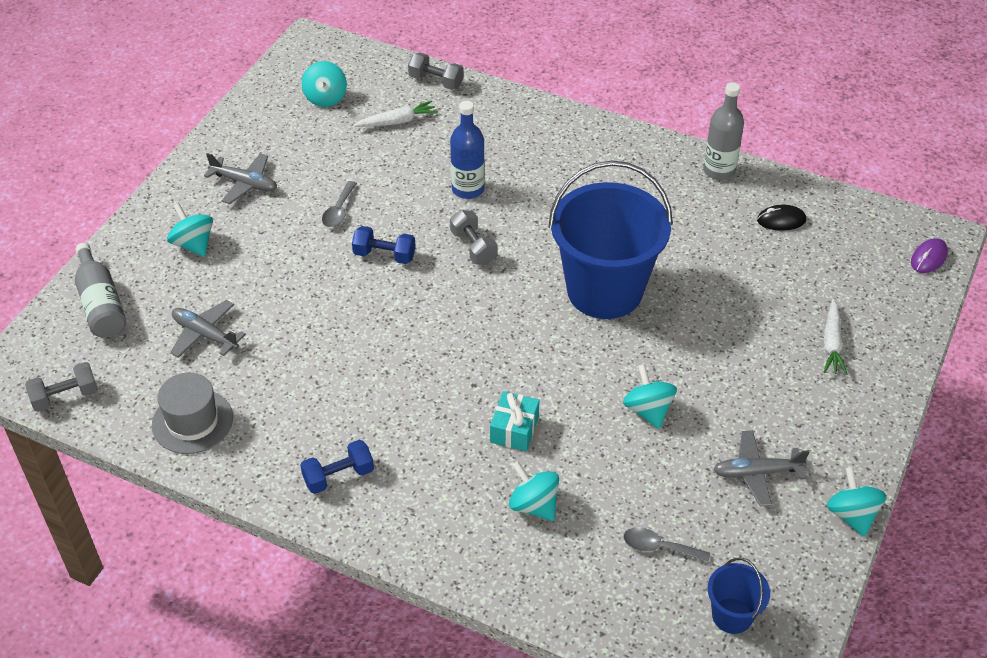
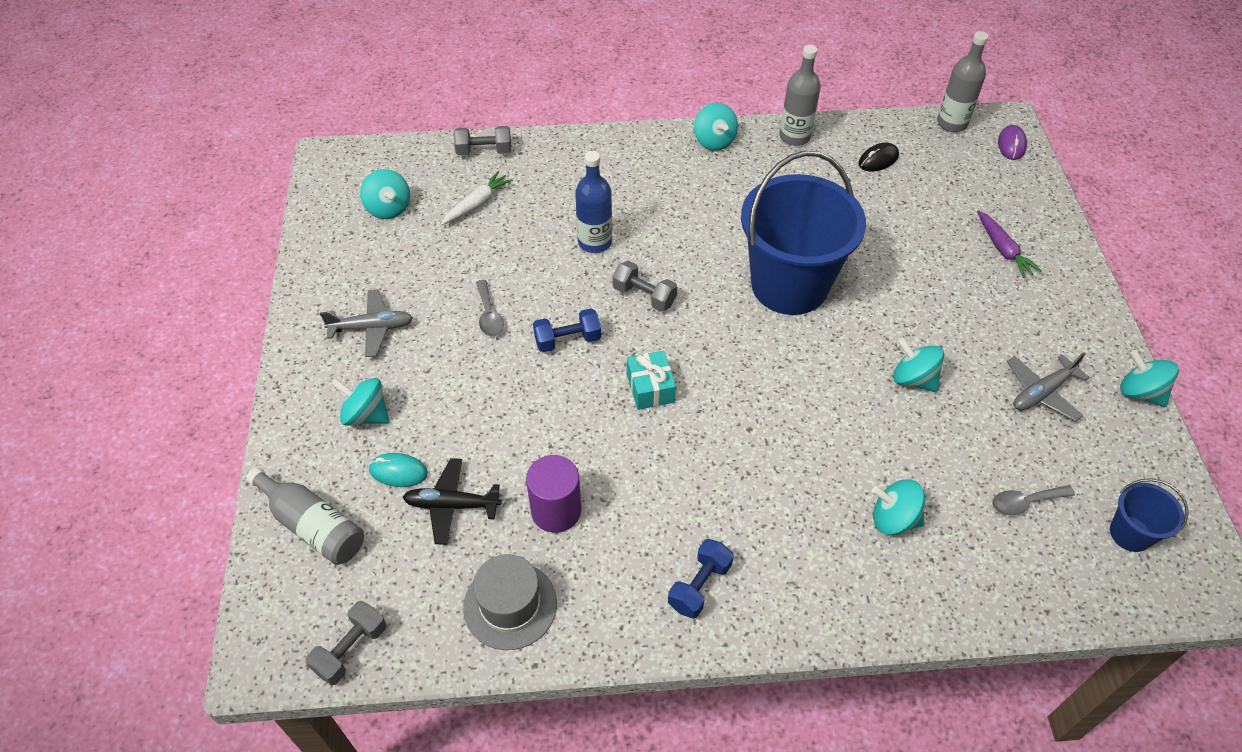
camera: 30 degrees left, 5 degrees up
grey plane [170,300,246,358] -> black plane [403,458,501,545]
turquoise gift [490,391,540,451] -> turquoise gift moved to [627,350,676,410]
white carrot [824,299,848,375] -> purple carrot [977,210,1042,278]
none -> turquoise mouse [369,453,428,487]
none -> purple cylinder [526,455,581,533]
none -> turquoise spinning top [694,103,738,151]
none -> grey bottle [937,31,989,132]

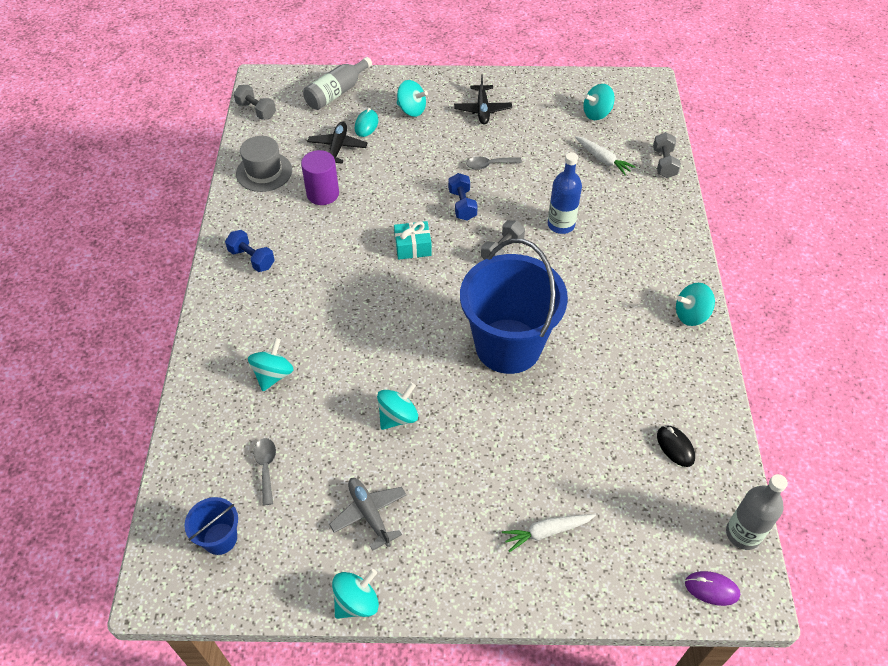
camera: 95 degrees right, 0 degrees up
grey plane [320,289,413,357] -> black plane [454,74,512,125]
turquoise spinning top [332,378,389,426] -> turquoise spinning top turned 90 degrees clockwise [397,80,428,117]
grey bottle [780,45,821,146] -> none
purple carrot [977,210,1042,278] -> white carrot [502,514,596,552]

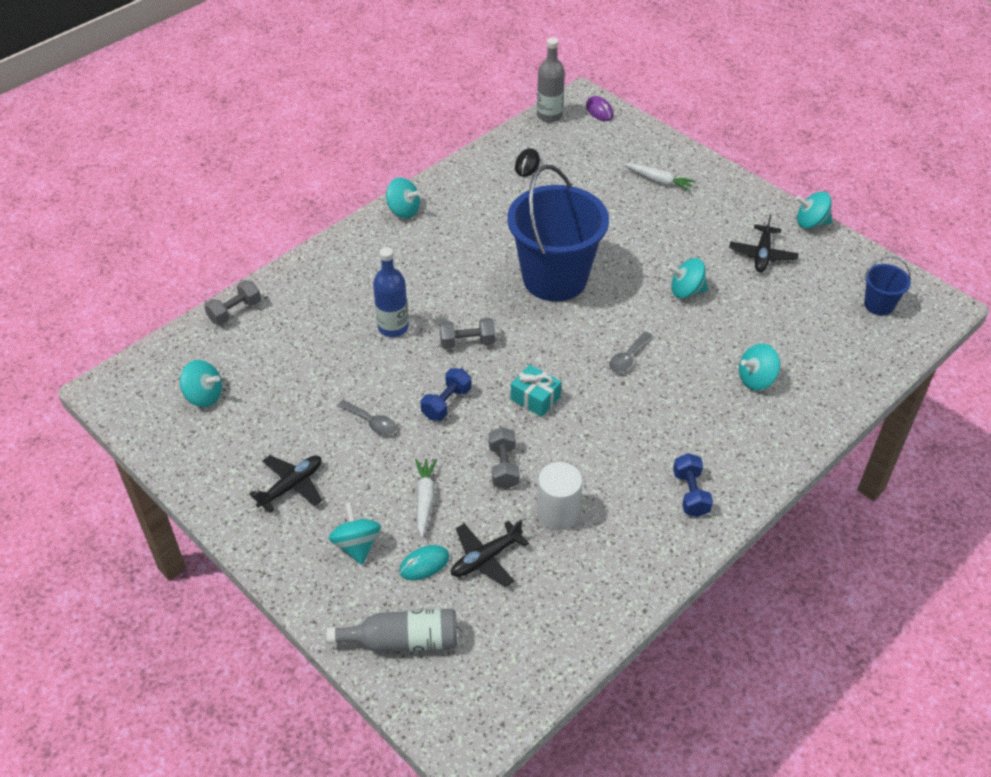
camera: 135 degrees left, 5 degrees down
grey dumbbell [233,85,276,120] -> grey dumbbell moved to [489,427,519,489]
grey hat [236,136,292,192] -> none
grey spoon [253,438,276,505] -> grey spoon moved to [609,331,652,372]
purple cylinder [301,150,339,205] -> white cylinder [537,462,583,530]
grey plane [329,478,407,551] -> black plane [729,214,799,272]
white carrot [575,136,635,176] -> white carrot moved to [415,459,437,538]

